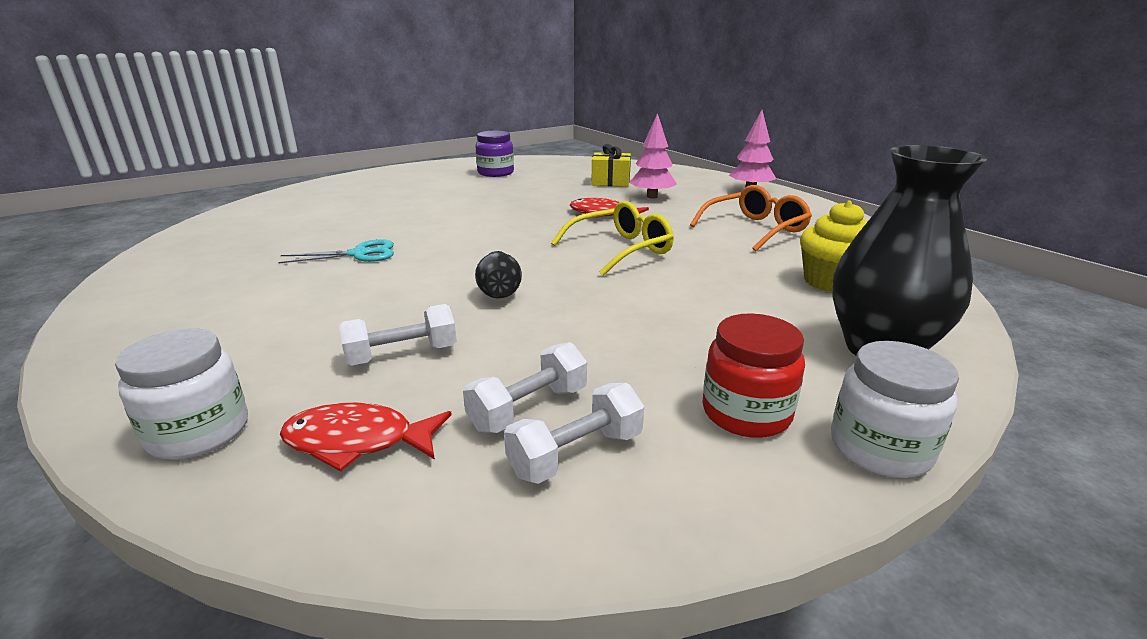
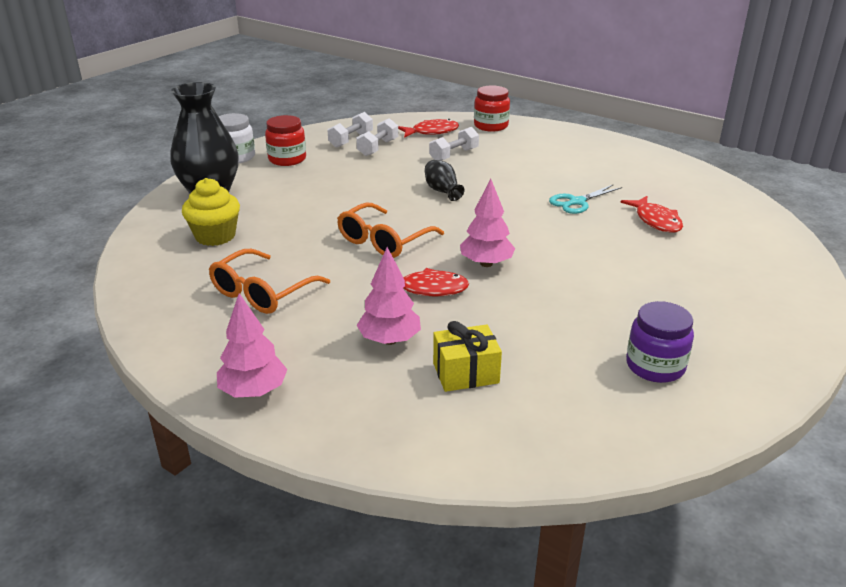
camera: 160 degrees right, 5 degrees up
white jar [115,328,248,460] -> red jar [474,85,510,132]
yellow glasses [551,201,674,276] -> orange glasses [337,202,444,258]
none -> pink tree [460,179,515,267]
none -> red fish [620,196,683,233]

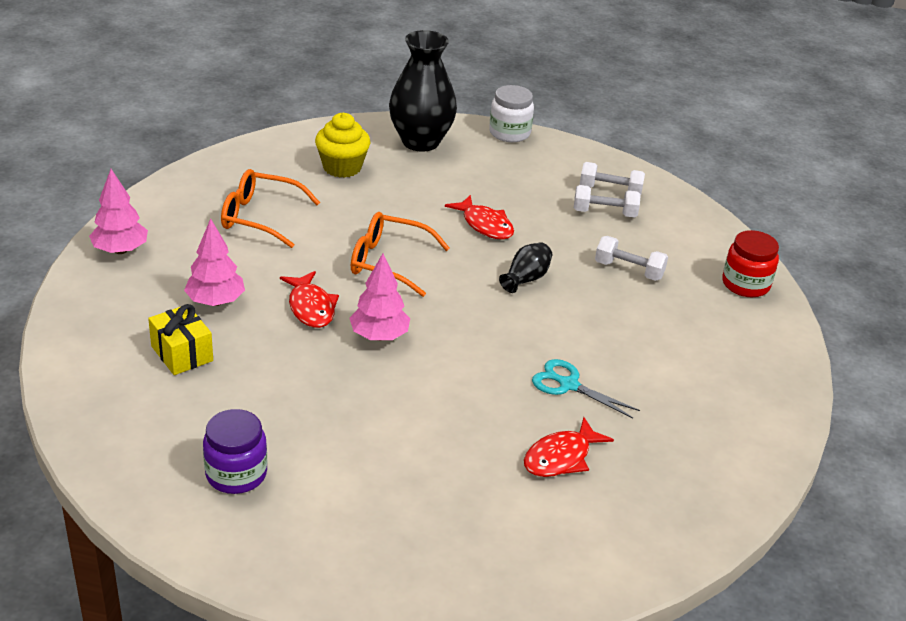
camera: 65 degrees right, 5 degrees up
red jar [265,115,306,166] -> none
red fish [398,119,459,138] -> red fish moved to [445,195,514,240]

